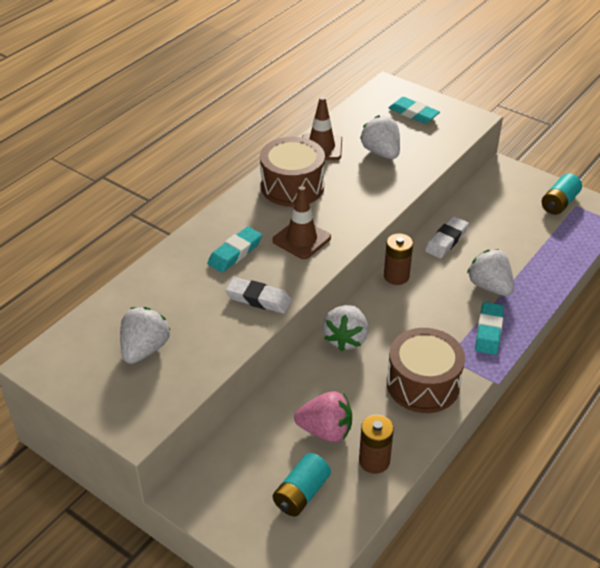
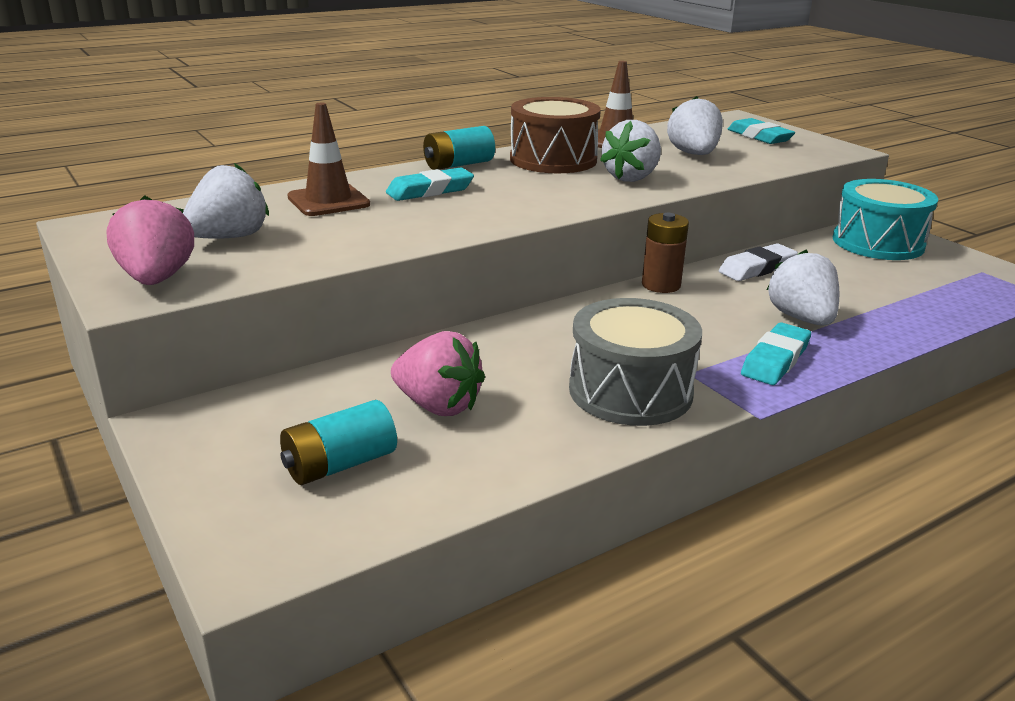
camera: 20 degrees right, 15 degrees down
white eraser [225,277,292,314] -> none
brown traffic cone [272,186,331,259] -> brown traffic cone moved to [287,103,370,216]
white strawberry [323,305,368,352] -> white strawberry moved to [600,120,661,182]
brown battery [359,415,394,474] -> none
brown drum [387,328,465,413] -> grey drum [569,298,702,426]
turquoise battery [542,173,582,215] -> turquoise battery moved to [423,126,495,170]
none -> pink strawberry [106,195,194,285]
none -> turquoise drum [833,179,938,260]

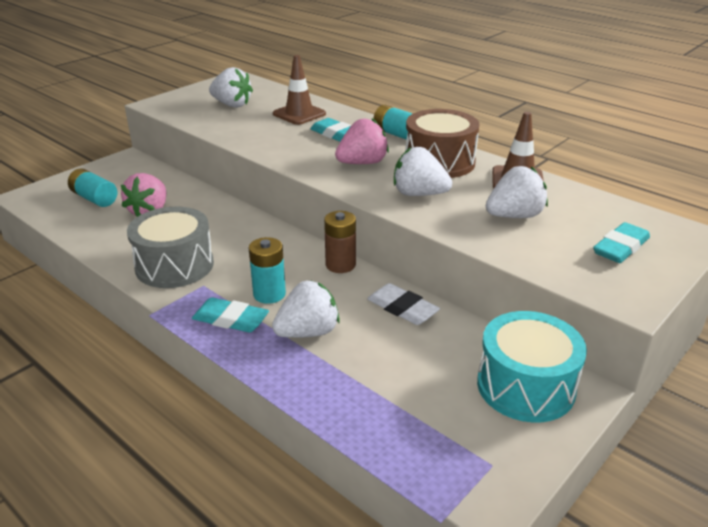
camera: 75 degrees right, 5 degrees up
pink strawberry [106,195,194,285] -> pink strawberry moved to [335,118,389,164]
none -> turquoise battery [249,237,286,304]

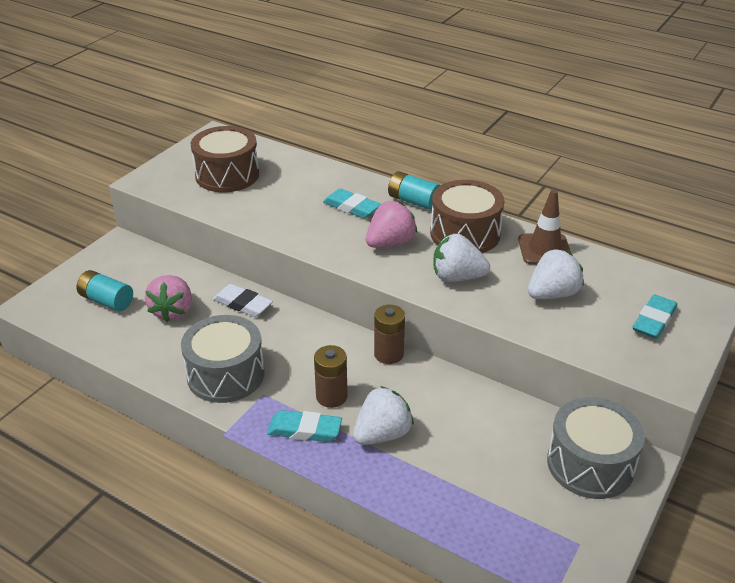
camera: 10 degrees left, 5 degrees up
white strawberry [209,67,253,108] -> brown drum [191,126,259,192]
turquoise battery [249,237,286,304] -> brown battery [314,345,347,408]
brown traffic cone [273,55,326,125] -> none
white eraser [367,283,440,325] -> white eraser moved to [213,284,273,317]
turquoise drum [477,311,587,423] -> grey drum [547,397,645,499]

